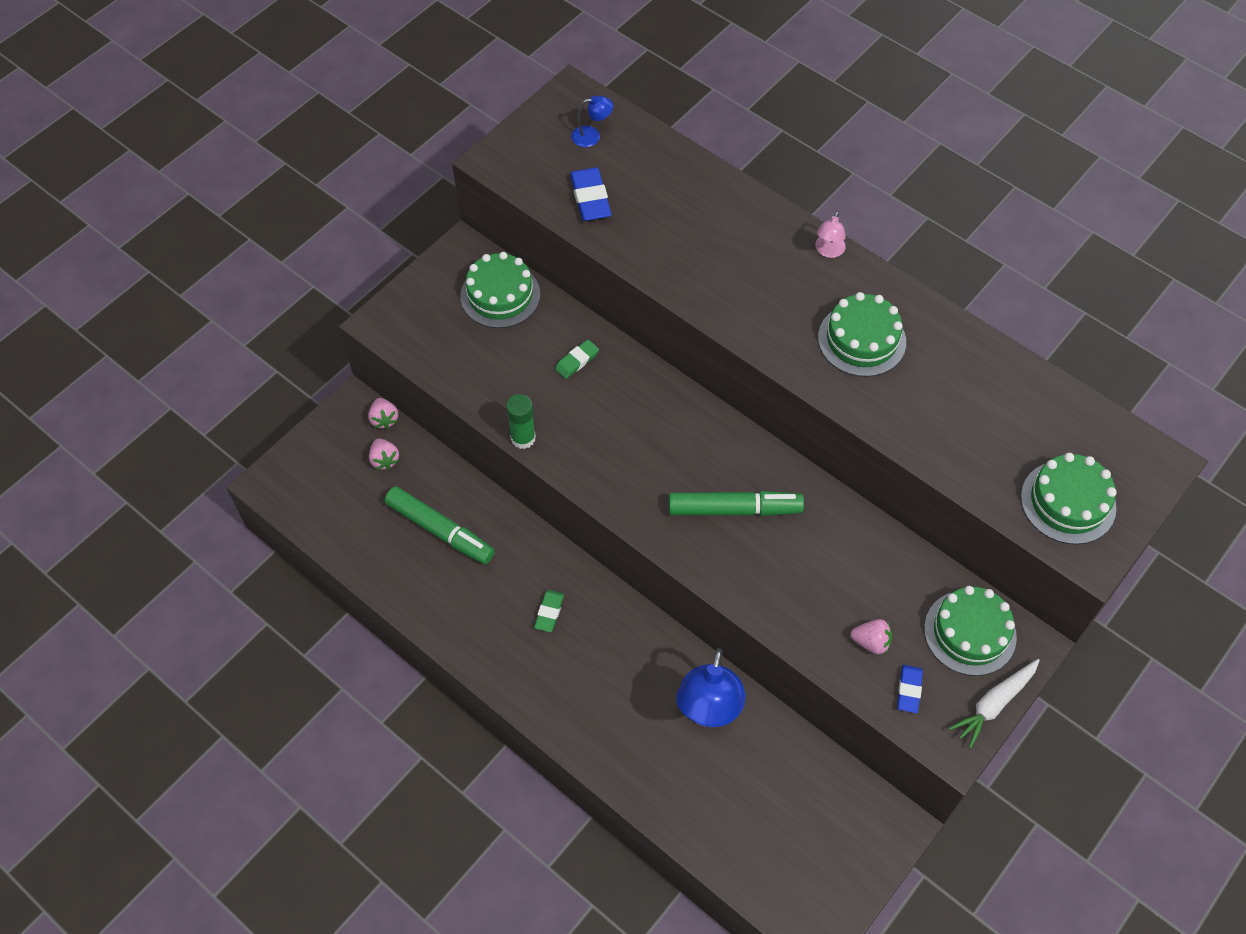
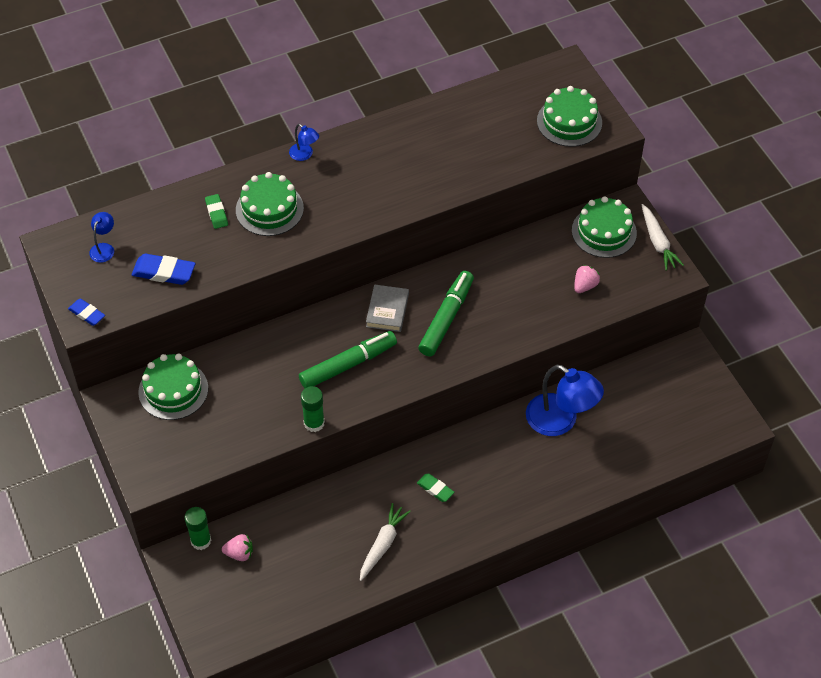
camera: 65 degrees left, 5 degrees down
pink strawberry [368,398,398,429] -> green glue stick [184,507,211,550]
green marker [385,486,495,564] -> green marker moved to [299,331,397,388]
green eraser [555,340,599,379] -> green eraser moved to [205,194,228,229]
pink lamp [815,211,846,258] -> blue lamp [289,124,319,161]
green cake [818,292,906,377] -> green cake moved to [236,172,304,236]
blue eraser [897,665,923,713] -> blue eraser moved to [68,298,105,326]
none -> white carrot [360,503,411,581]
none -> grey book [366,284,409,332]

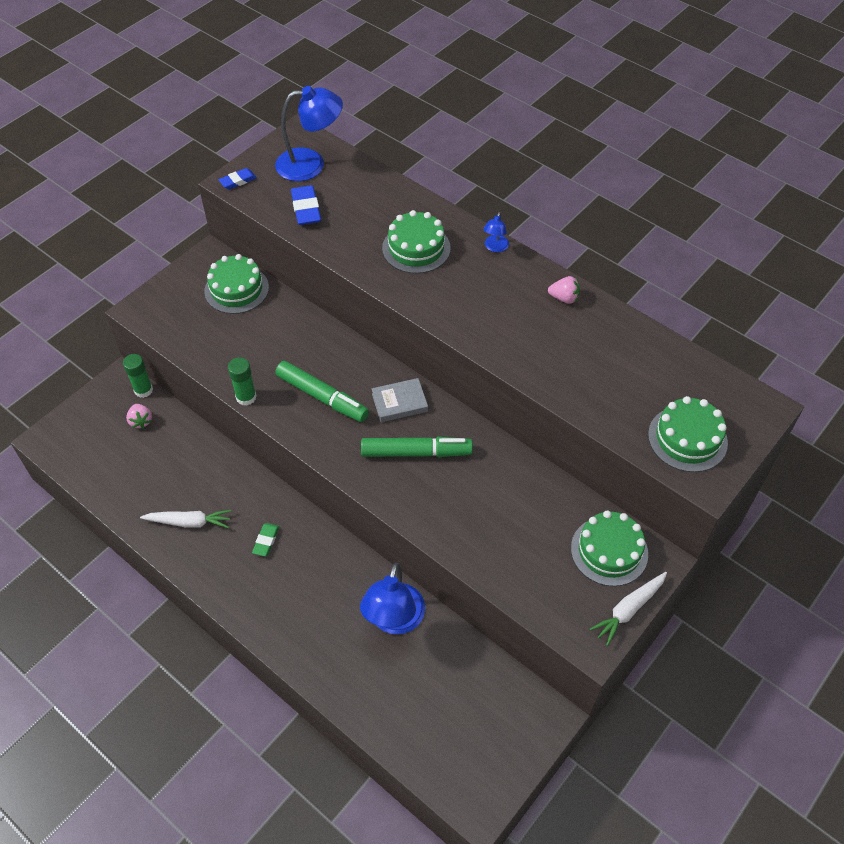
camera: 65 degrees right, 0 degrees up
blue eraser [68,298,105,326] -> blue eraser turned 45 degrees clockwise [218,168,257,190]
blue lamp [89,212,114,263] -> blue lamp [275,86,343,181], size x2.13
green eraser [205,194,228,229] -> none
pink strawberry [574,265,600,293] -> pink strawberry moved to [548,276,580,304]

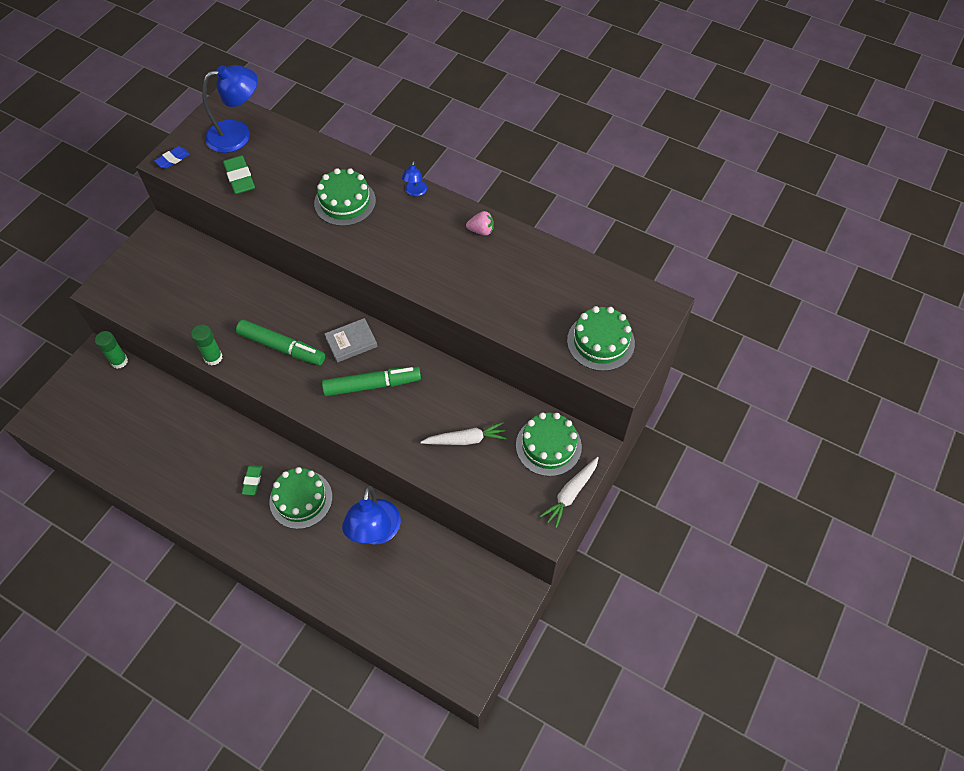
camera: 10 degrees left, 5 degrees up
pink strawberry [126,404,152,429] -> none
white carrot [140,510,231,528] -> white carrot moved to [421,422,507,445]
green cake [204,254,269,314] -> green cake moved to [269,467,332,529]
blue eraser [291,185,321,225] -> green eraser [223,155,255,194]

